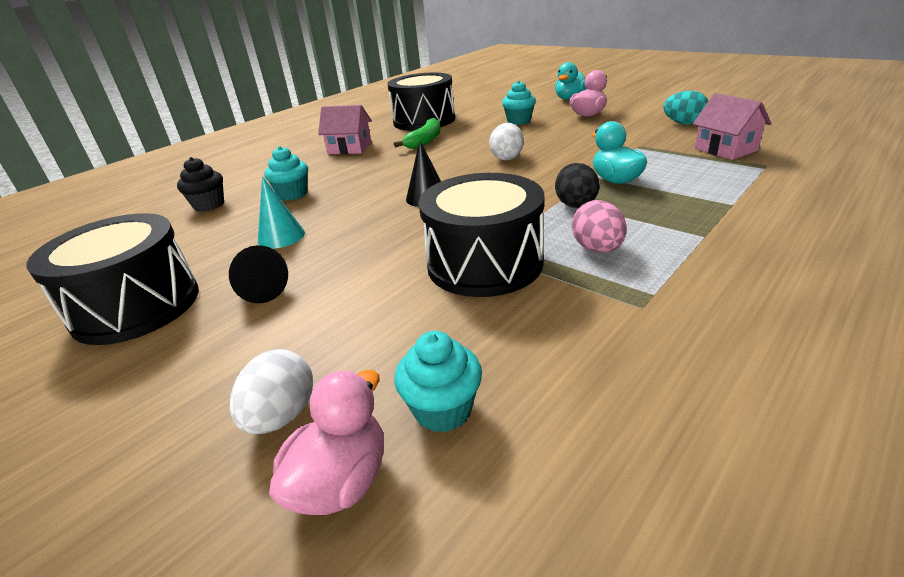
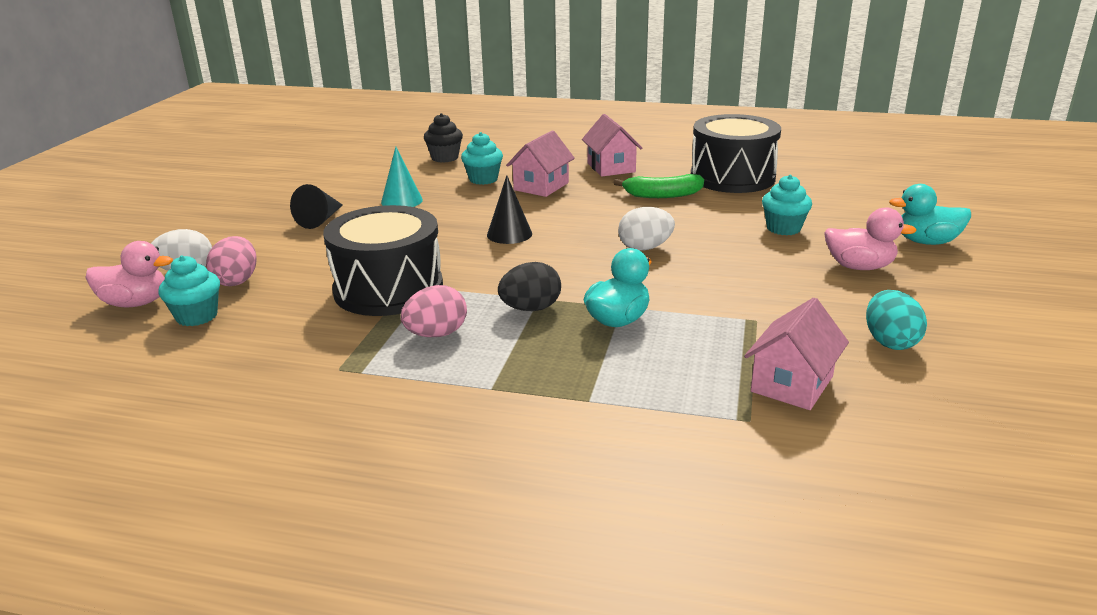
camera: 60 degrees right, 5 degrees down
black drum [27,213,199,345] -> none
none -> pink egg [206,236,257,286]
none -> pink house [506,130,575,197]

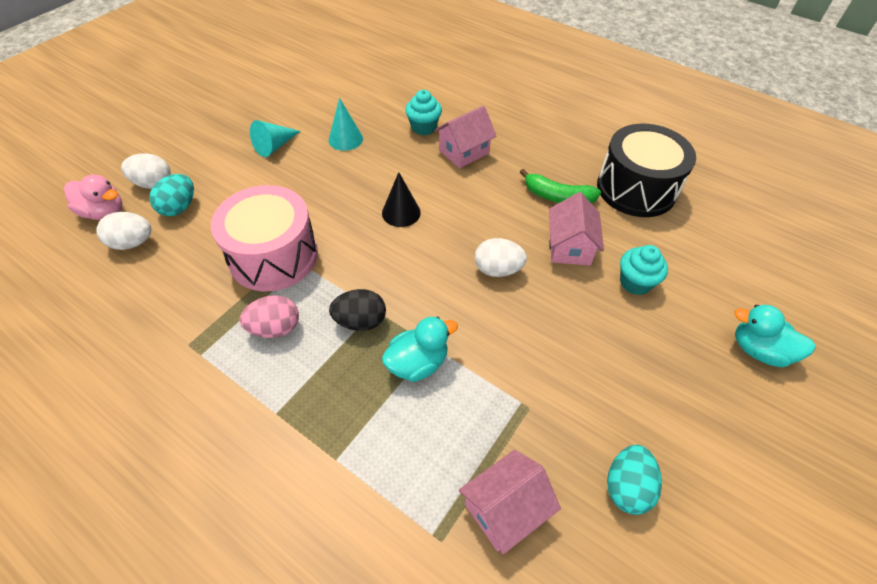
camera: 20 degrees right, 25 degrees up
turquoise cupcake [158,255,220,326] -> white egg [96,212,151,250]
pink egg [206,236,257,286] -> turquoise egg [149,174,194,216]
black cone [290,184,343,229] -> turquoise cone [250,120,301,157]
black drum [323,205,443,316] -> pink drum [211,185,318,291]
black cupcake [424,113,463,163] -> none
pink house [582,114,643,177] -> pink house moved to [549,192,604,266]
pink duck [824,207,917,270] -> none

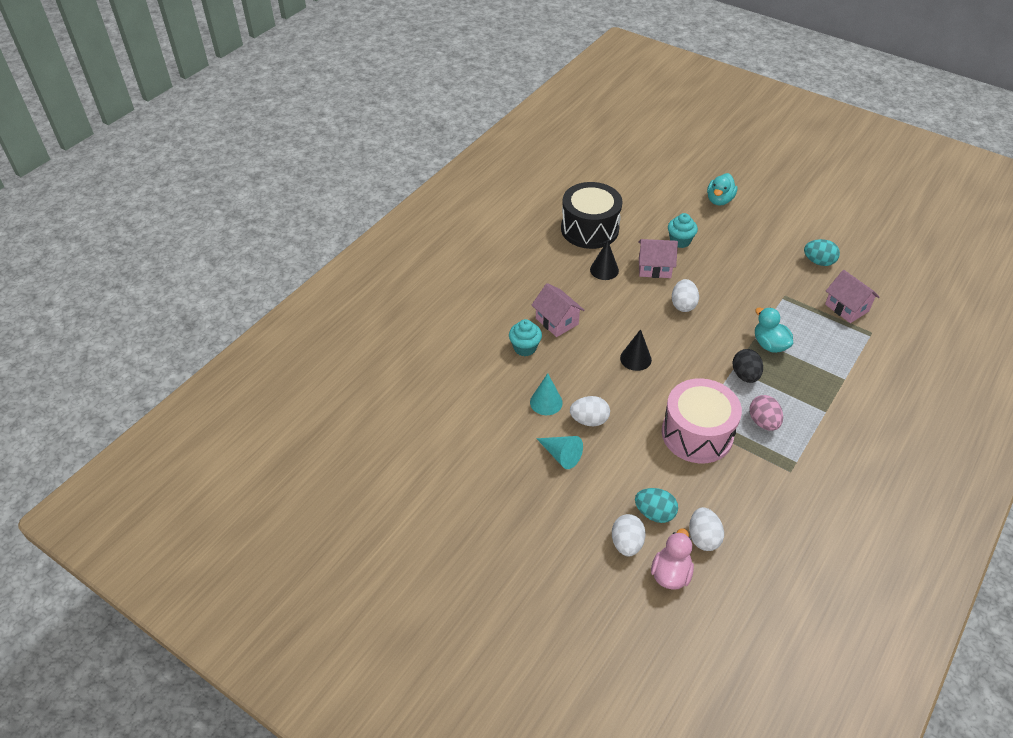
camera: 90 degrees left, 5 degrees down
green banana [520,169,601,203] -> black cone [590,240,619,280]
none -> white egg [570,396,610,426]

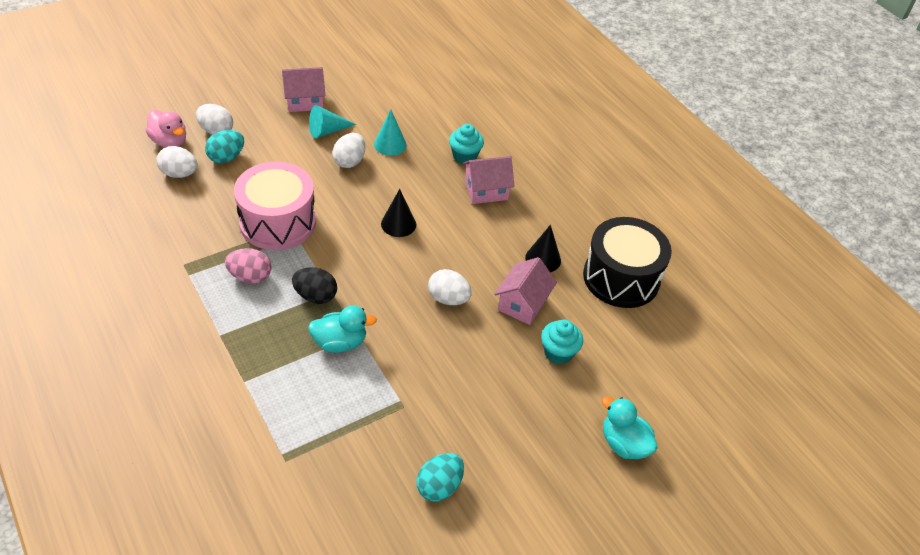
camera: 110 degrees right, 0 degrees up
pink house [825,270,879,323] -> pink house moved to [282,67,325,112]

